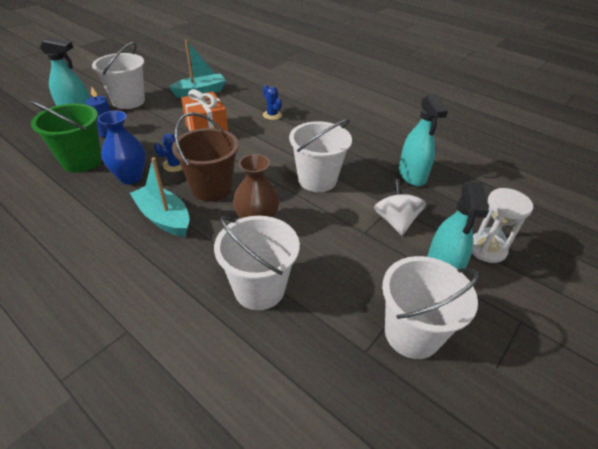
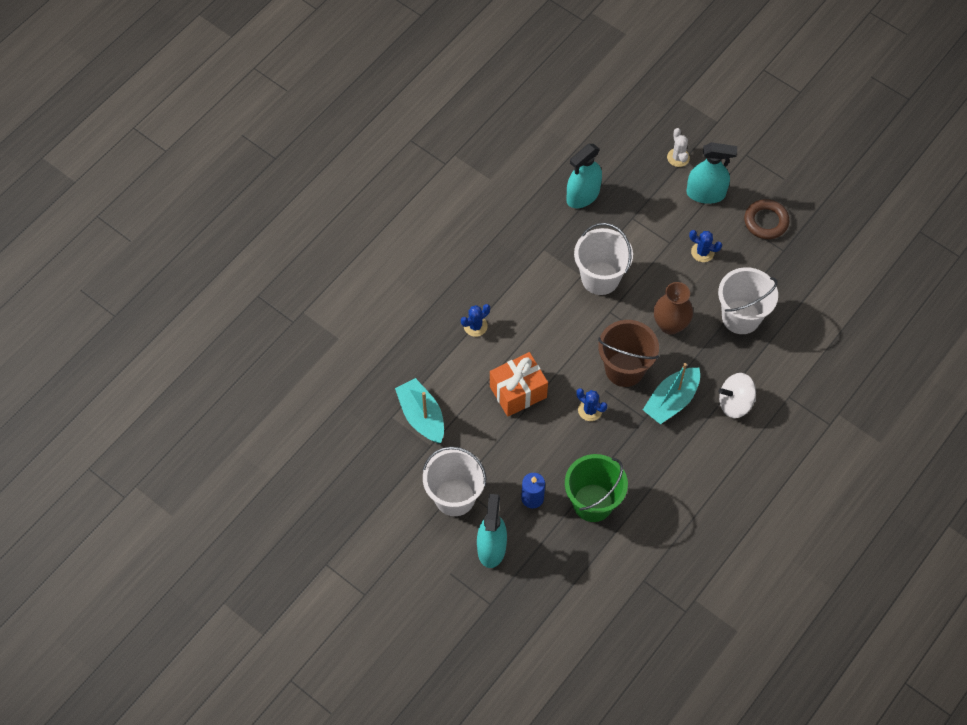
camera: 90 degrees left, 20 degrees up
blue vase [98,111,146,184] -> none
white spinning top [374,179,426,235] -> white spinning top moved to [719,373,756,418]
white bucket [382,256,479,359] -> brown ring [744,199,789,239]
turquoise spray bottle [399,94,448,186] -> turquoise spray bottle turned 150 degrees clockwise [566,144,602,208]
white hourglass [472,188,533,263] -> white cactus [667,128,690,167]
none -> blue cactus [689,230,722,262]

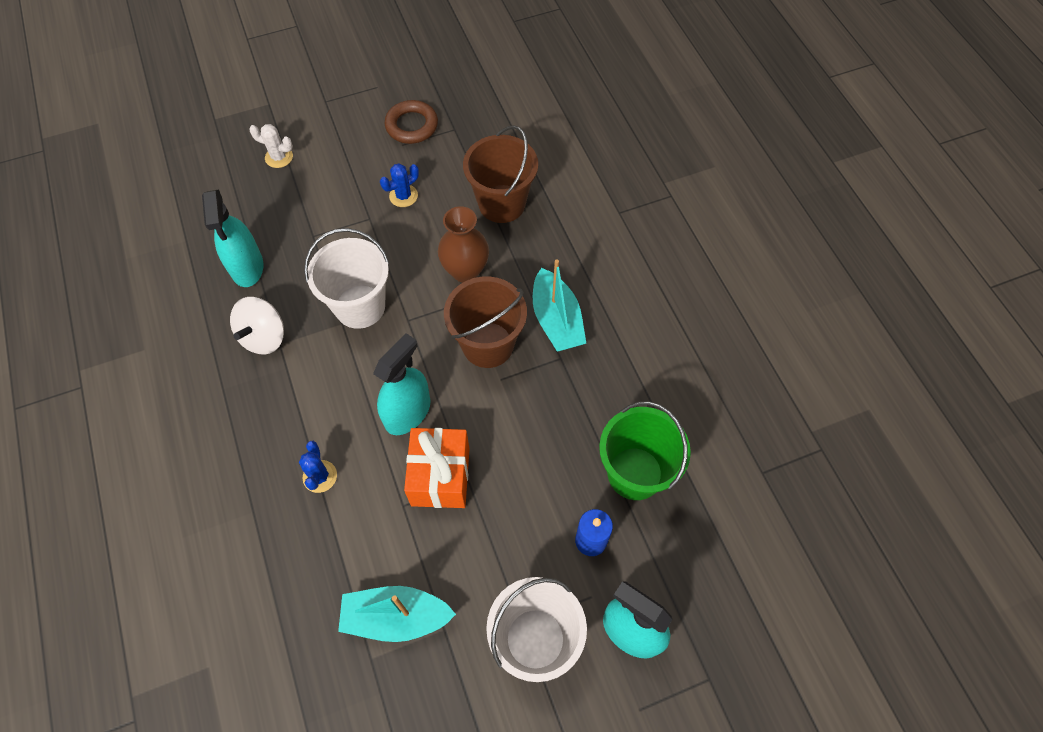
camera: 60 degrees left, 0 degrees up
blue cactus [576,388,607,421] -> none
turquoise spray bottle [686,142,737,204] -> turquoise spray bottle moved to [373,333,430,435]
white bucket [718,267,778,334] -> brown bucket [463,125,538,223]
white spinning top [719,373,756,418] -> white spinning top moved to [230,297,284,355]

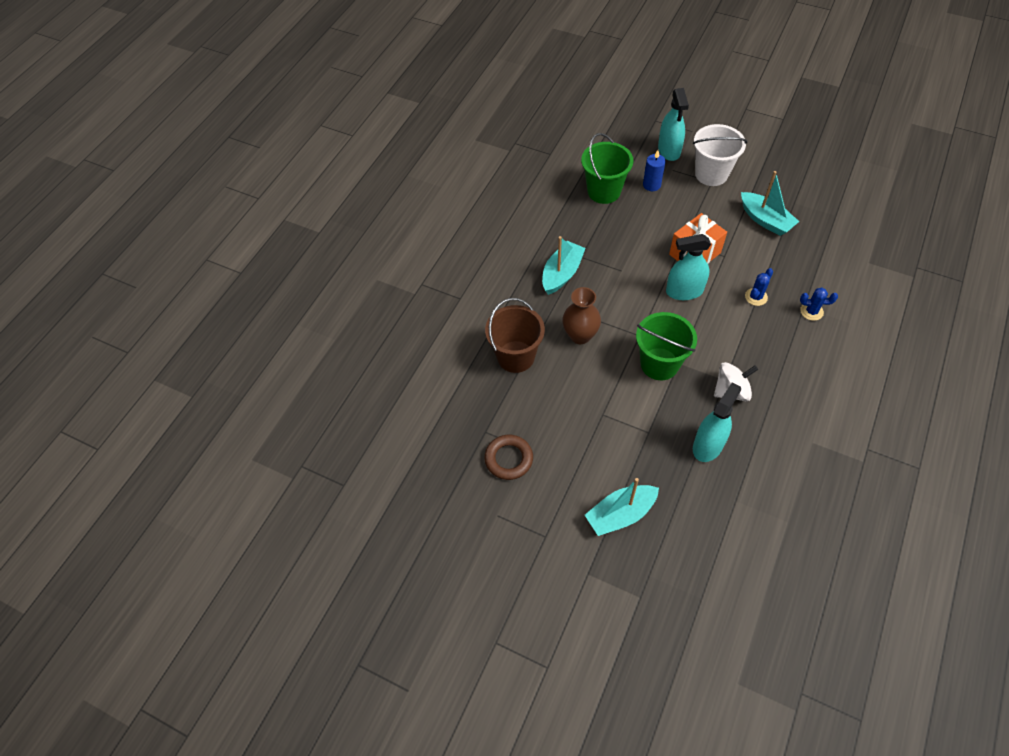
camera: 130 degrees left, 5 degrees down
white cactus [249,124,293,168] -> turquoise boat [585,478,659,536]
white bucket [304,228,389,329] -> green bucket [636,312,697,380]
blue cactus [380,163,419,207] -> blue cactus moved to [800,288,838,321]
brown bucket [444,276,527,368] -> none

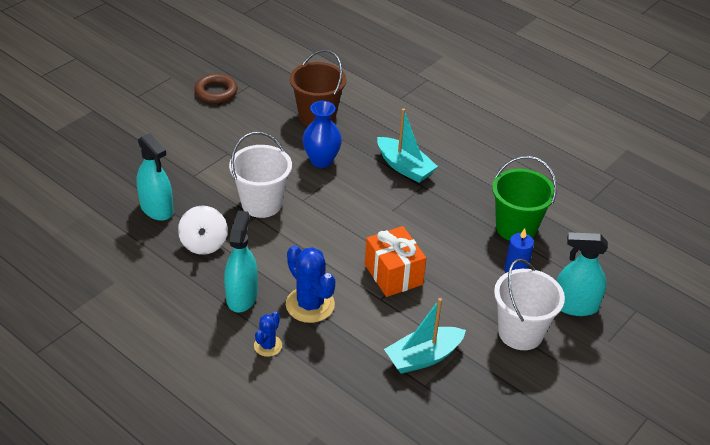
camera: 100 degrees right, 15 degrees down
brown vase [562,287,601,344] -> blue vase [302,101,342,168]
turquoise boat [585,478,659,536] -> none
green bucket [636,312,697,380] -> white bucket [229,132,292,218]
turquoise spray bottle [666,234,711,300] -> turquoise spray bottle moved to [224,210,258,312]
blue cactus [745,268,773,306] -> blue cactus [286,245,335,323], size x1.80

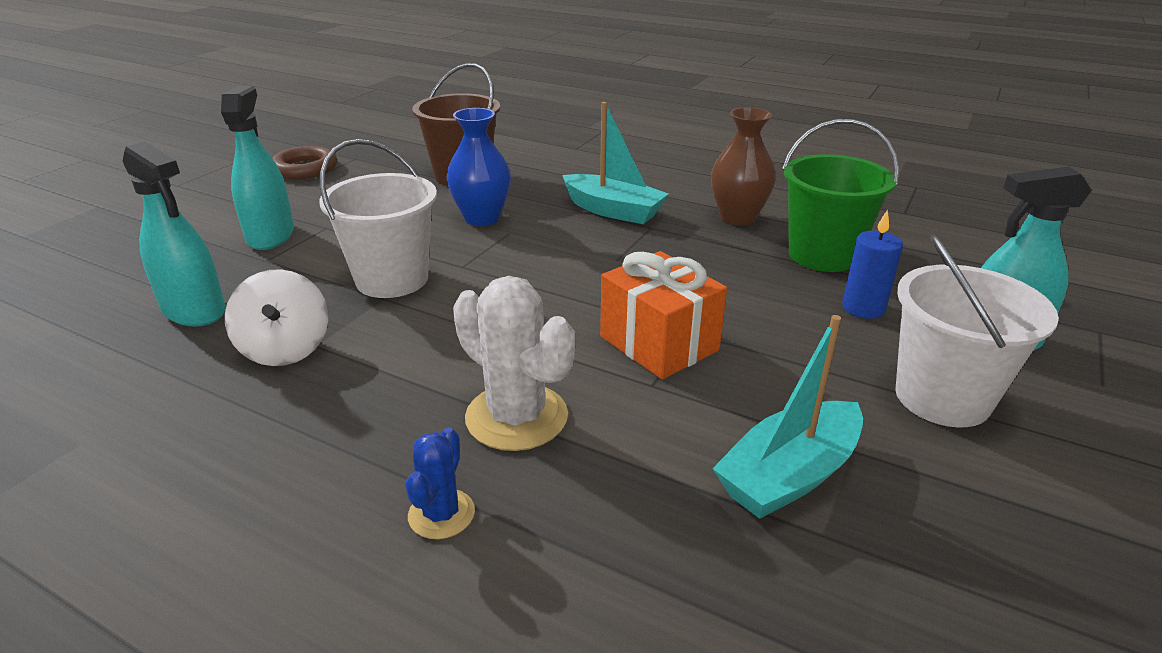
camera: 10 degrees left, 10 degrees down
turquoise spray bottle [224,210,258,312] -> turquoise spray bottle moved to [221,86,294,250]
blue cactus [286,245,335,323] -> white cactus [453,276,575,451]
none -> brown vase [711,107,776,226]

